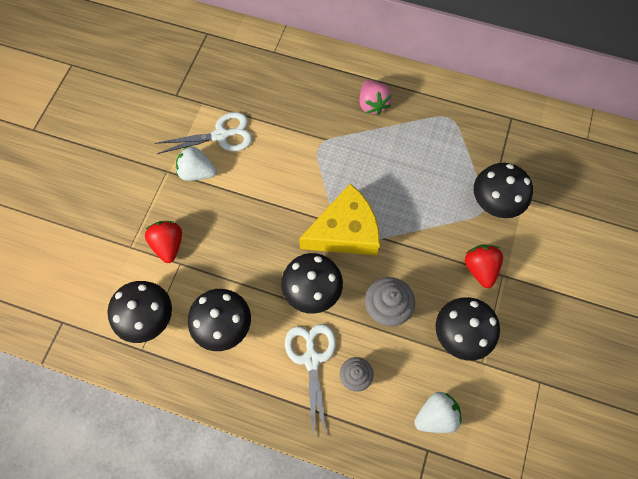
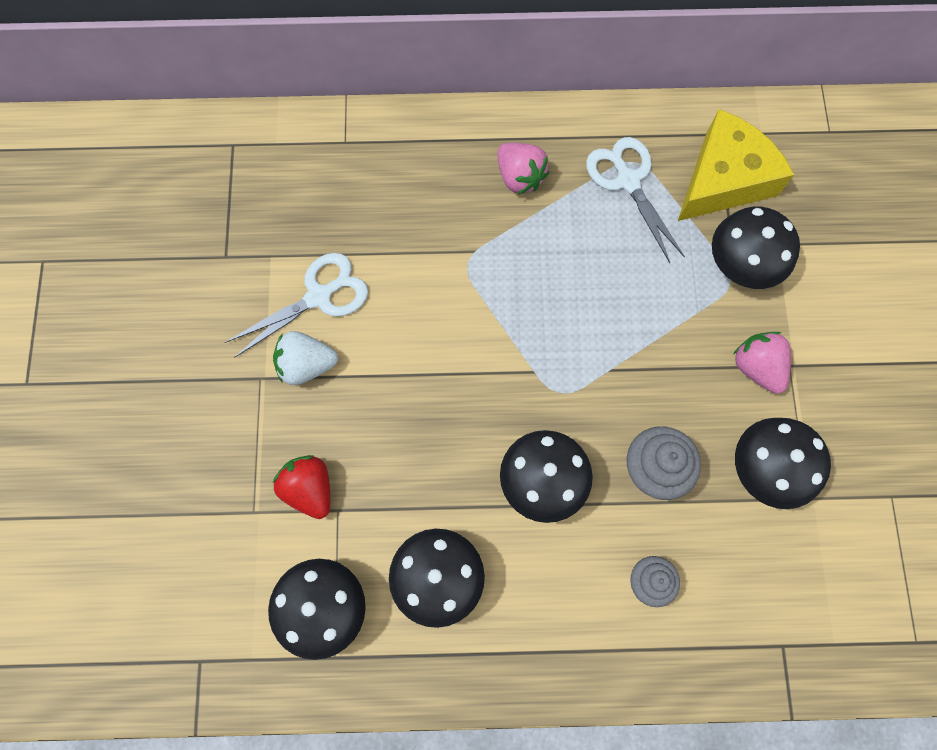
camera: 20 degrees left, 5 degrees up
white scissors [285,324,336,438] -> white scissors moved to [586,137,685,263]
yellow cheese [299,183,380,255] -> yellow cheese moved to [678,109,794,221]
white strawberry [414,392,462,433] -> none
red strawberry [465,244,503,288] -> pink strawberry [733,332,791,394]

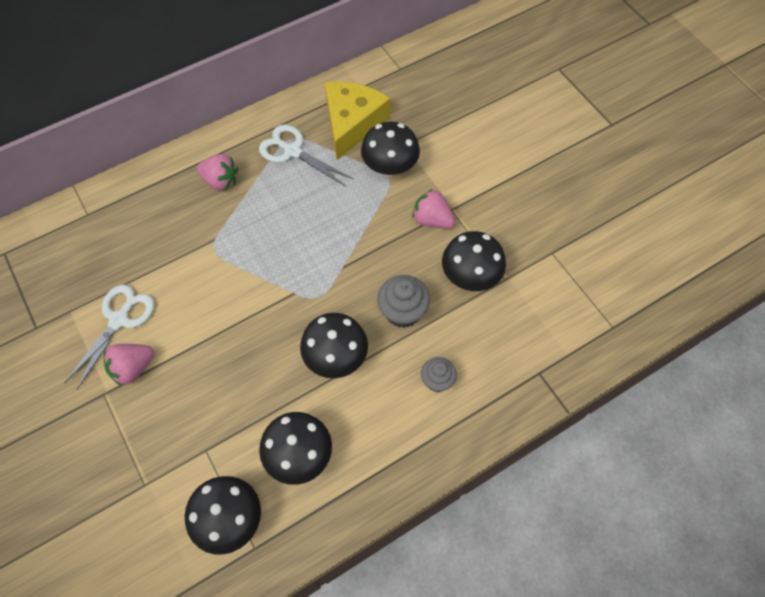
camera: 30 degrees left, 10 degrees down
white strawberry [273,331,338,385] -> pink strawberry [103,344,154,386]
red strawberry [273,455,330,519] -> none

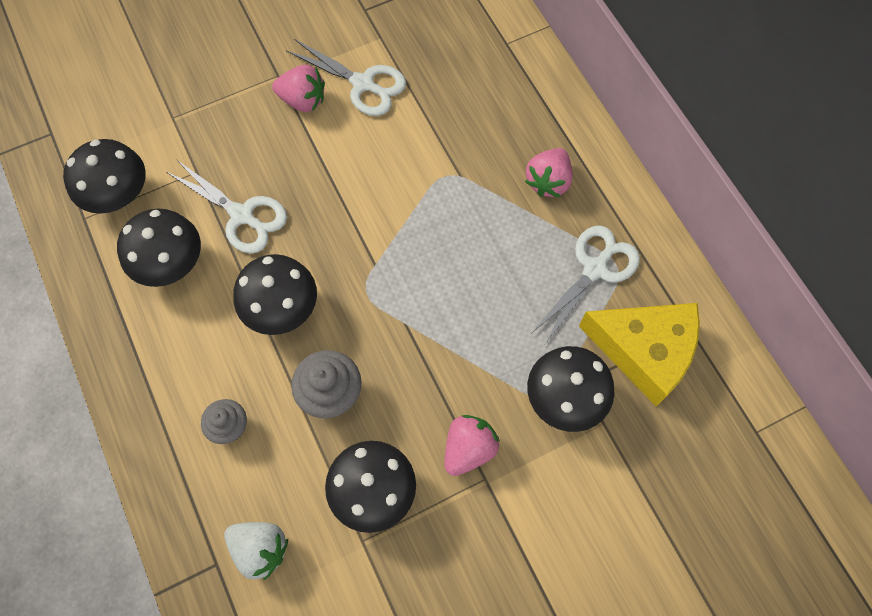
camera: 95 degrees right, 5 degrees up
pink strawberry [103,344,154,386] -> pink strawberry turned 135 degrees clockwise [272,65,325,112]
none -> white scissors [167,160,287,254]
none -> white strawberry [224,522,288,581]

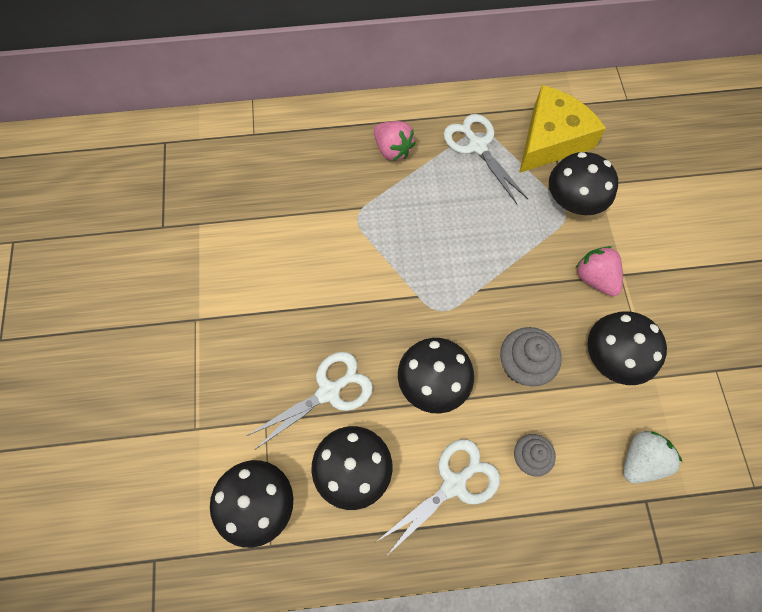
camera: 70 degrees left, 0 degrees up
pink strawberry [272,65,325,112] -> none
white scissors [286,39,406,116] -> white scissors moved to [376,439,500,554]

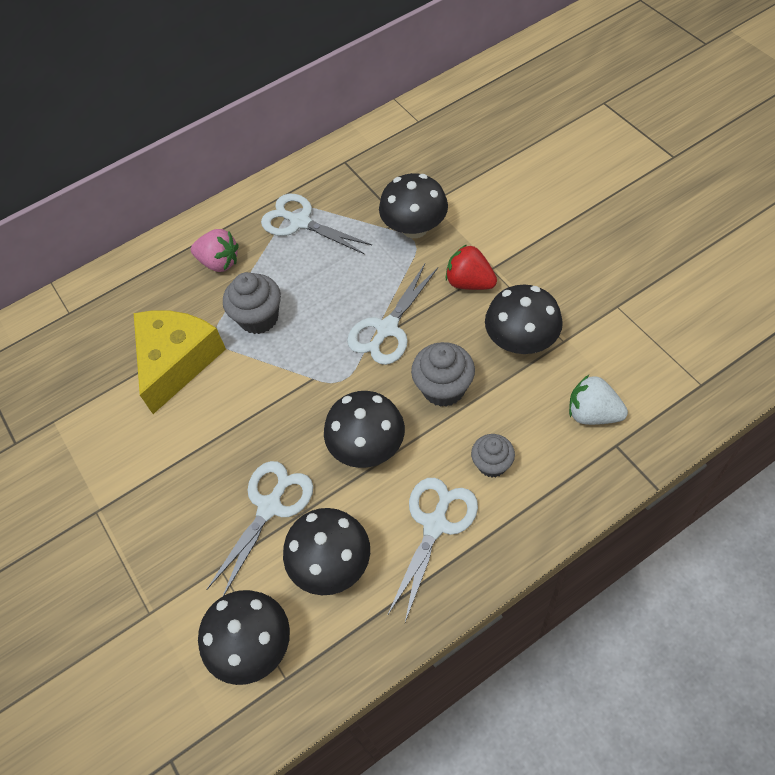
camera: 20 degrees left, 10 degrees down
yellow cheese [519,85,606,173] -> yellow cheese moved to [134,310,226,414]
pink strawberry [576,246,623,296] -> red strawberry [445,244,497,290]
white strawberry [623,431,683,483] -> white strawberry turned 90 degrees counterclockwise [569,375,628,425]
none -> grey cupcake [223,272,281,334]
none -> white scissors [347,264,438,365]

